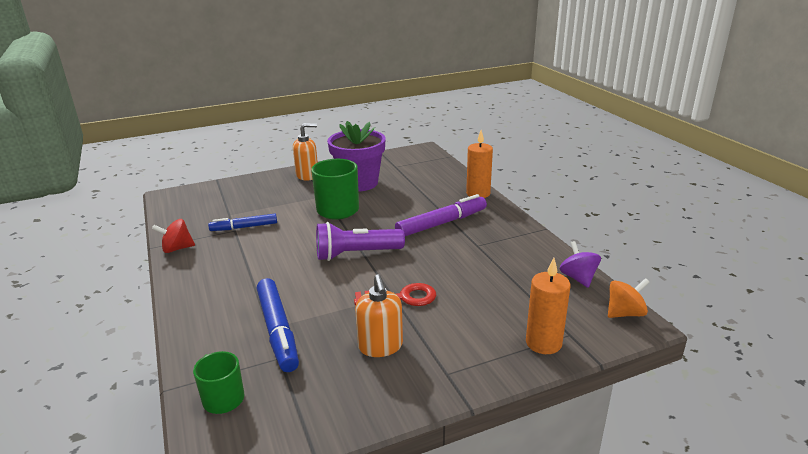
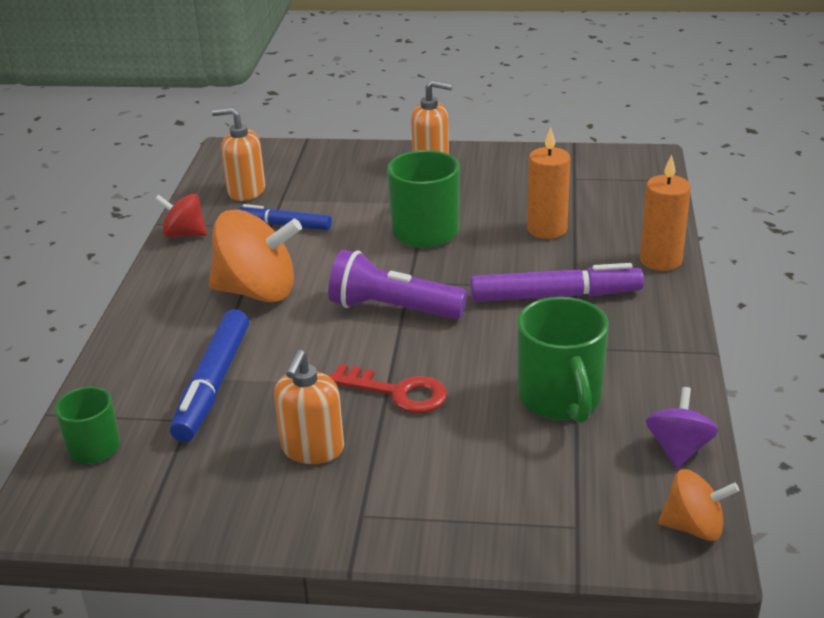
camera: 30 degrees right, 5 degrees up
purple flower pot [327,121,386,191] -> none
orange candle [526,258,571,354] -> orange candle moved to [527,127,570,239]
none -> orange spinning top [209,209,302,302]
none -> orange soap dispenser [212,107,265,201]
none -> green mug [517,297,609,423]

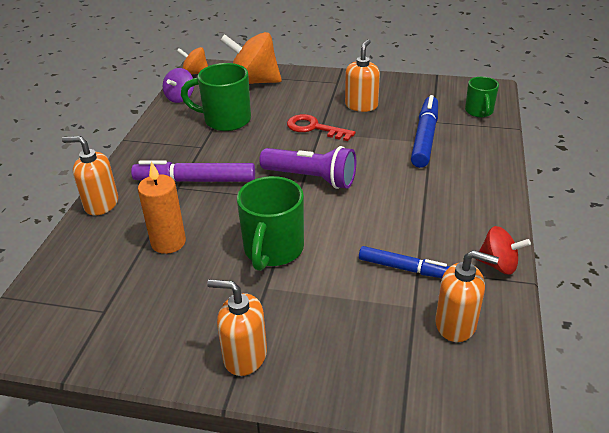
camera: 175 degrees left, 5 degrees up
orange spinning top [209,209,302,302] -> orange spinning top moved to [220,32,282,84]
green mug [517,297,609,423] -> green mug turned 75 degrees counterclockwise [181,63,251,131]
orange candle [640,154,691,271] -> orange soap dispenser [62,136,118,216]

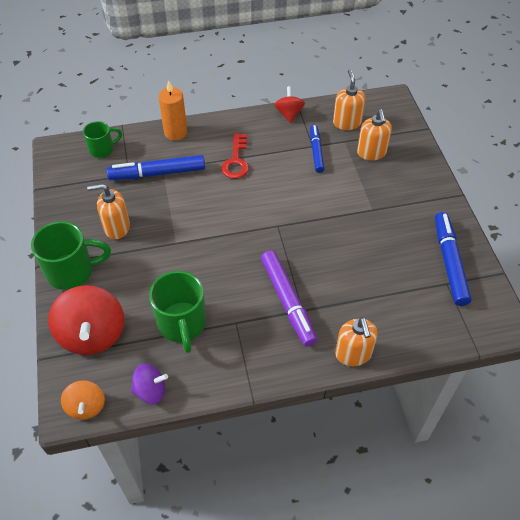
camera: 115 degrees left, 15 degrees up
orange candle [138,161,186,254] -> orange candle moved to [158,80,187,141]
orange soap dispenser [207,279,267,376] -> orange soap dispenser moved to [357,109,392,161]
orange spinning top [220,32,282,84] -> red spinning top [48,285,125,355]
green mug [237,176,304,271] -> green mug moved to [31,221,111,290]
purple flashlight [259,146,356,189] -> none
red key [287,114,355,141] -> red key moved to [221,133,249,179]
none -> blue marker [435,212,472,306]

